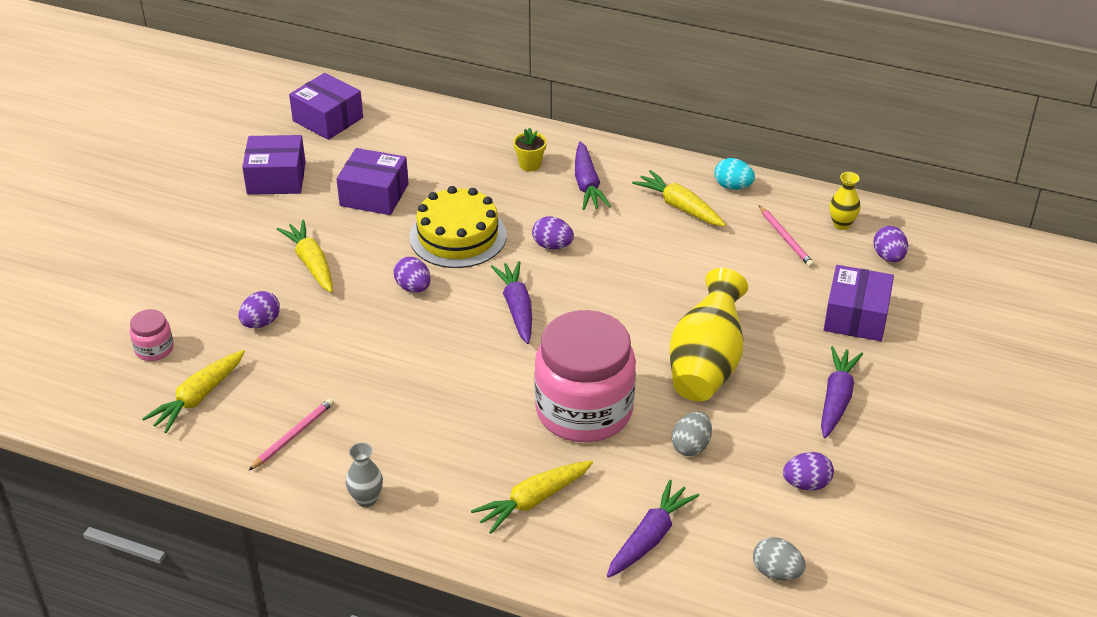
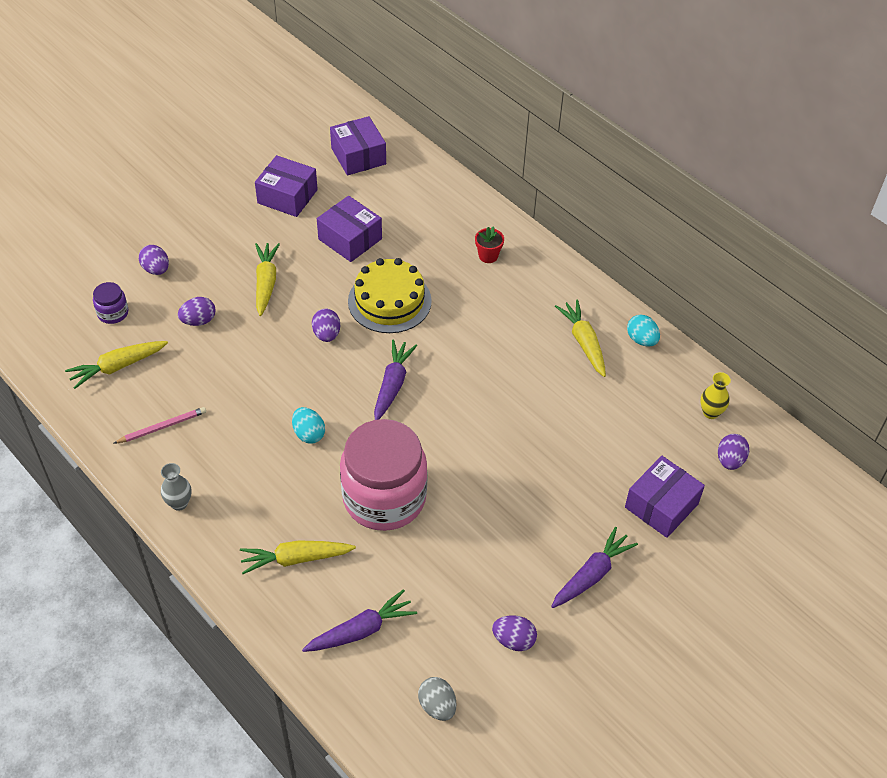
camera: 25 degrees right, 10 degrees up
pink jar [130,309,174,361] -> purple jar [93,282,128,324]
yellow flower pot [513,127,547,171] -> red flower pot [475,226,504,263]
purple egg [532,216,574,249] -> purple egg moved to [139,245,169,275]
purple carrot [575,142,611,210] -> none
yellow vase [670,268,748,401] -> none
grey egg [672,412,712,456] -> none
pink pencil [759,205,814,268] -> none
none -> turquoise egg [292,407,325,444]

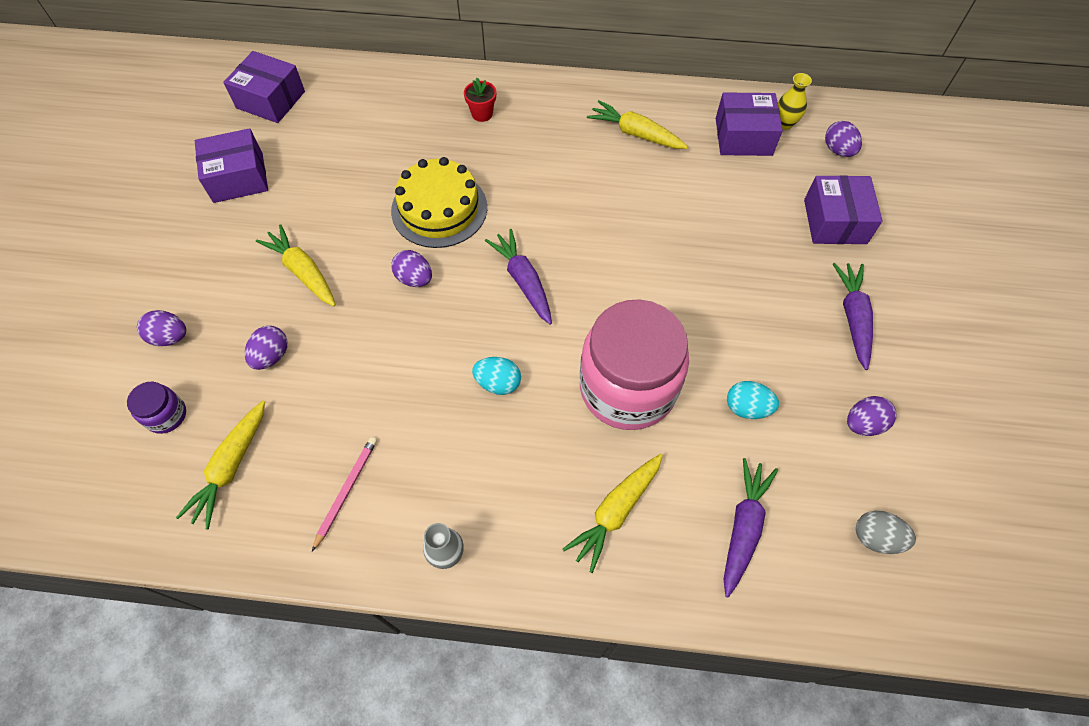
camera: 40 degrees left, 10 degrees up
purple box [317,196,382,262] -> purple box moved to [716,92,783,156]
turquoise egg [627,315,660,347] -> turquoise egg moved to [727,381,779,419]

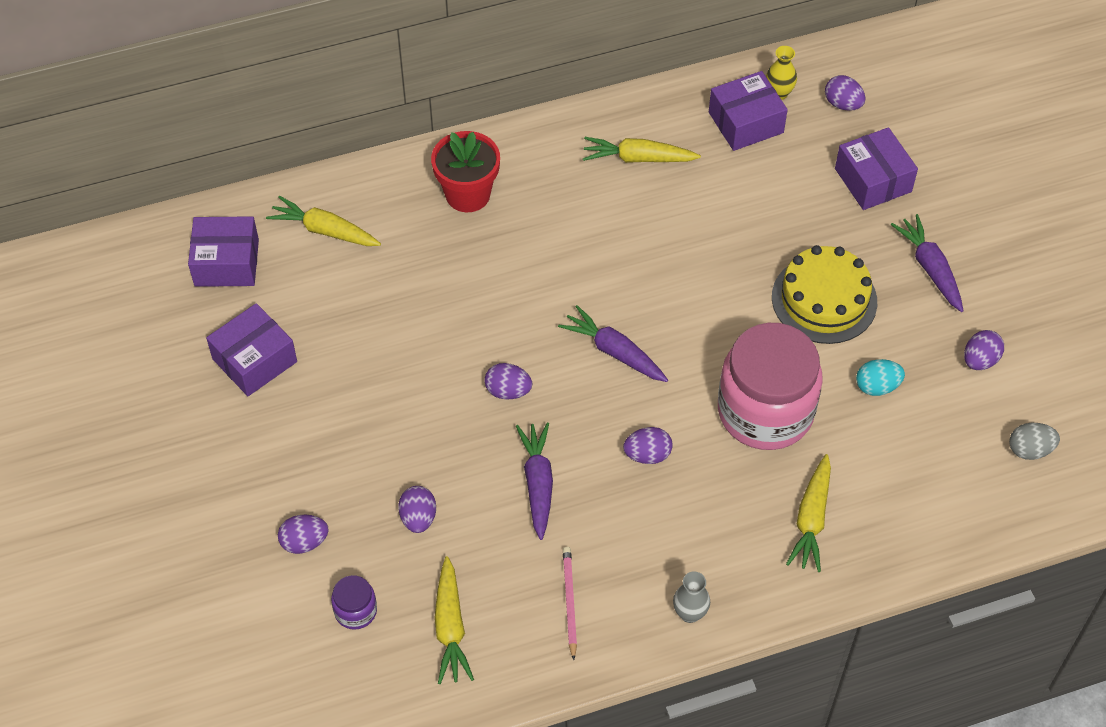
camera: 25 degrees left, 5 degrees down
yellow carrot [256,224,336,306] -> yellow carrot moved to [266,196,381,246]
yellow cake [391,157,487,248] -> yellow cake moved to [772,245,877,344]
red flower pot [464,78,496,122] -> red flower pot [431,131,500,212], size x1.85
turquoise egg [472,357,521,395] -> purple egg [623,427,673,464]
purple carrot [724,458,778,598] -> purple carrot moved to [516,423,553,540]

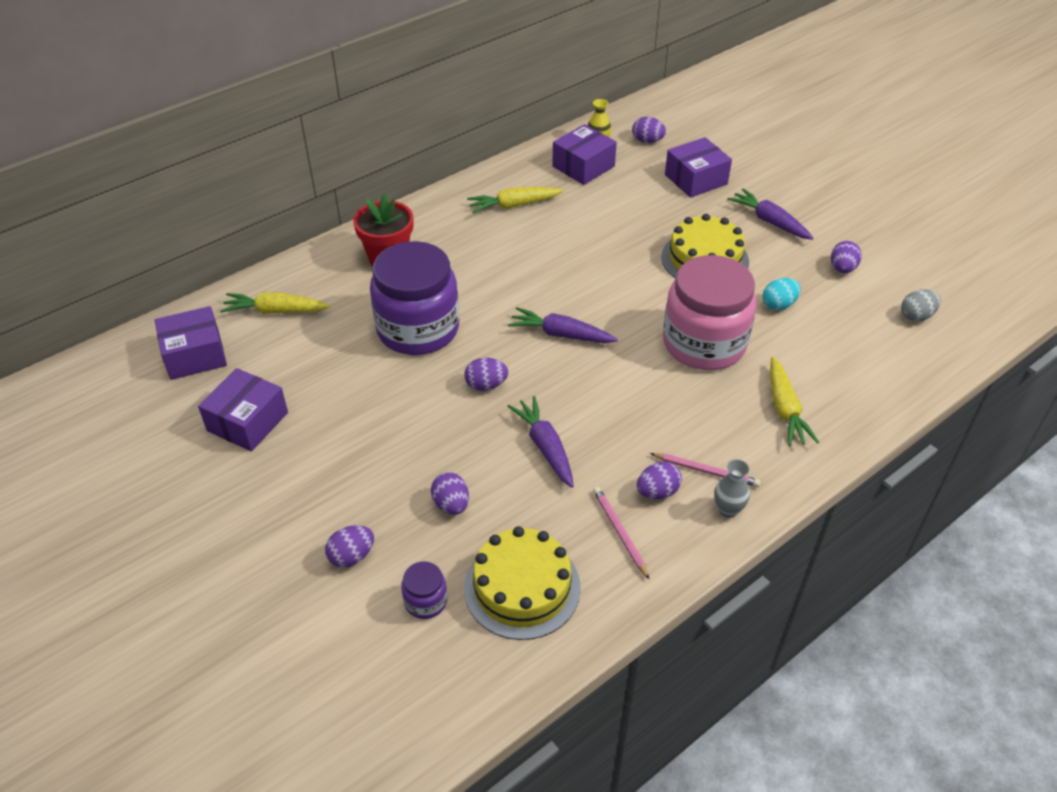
camera: 20 degrees left, 10 degrees down
yellow carrot [434,556,474,684] -> yellow cake [464,526,581,640]
purple egg [623,427,673,464] -> purple egg moved to [637,462,682,499]
purple box [835,127,918,210] -> purple box turned 75 degrees counterclockwise [665,137,732,198]
none -> purple jar [370,241,459,355]
none -> pink pencil [650,453,761,487]

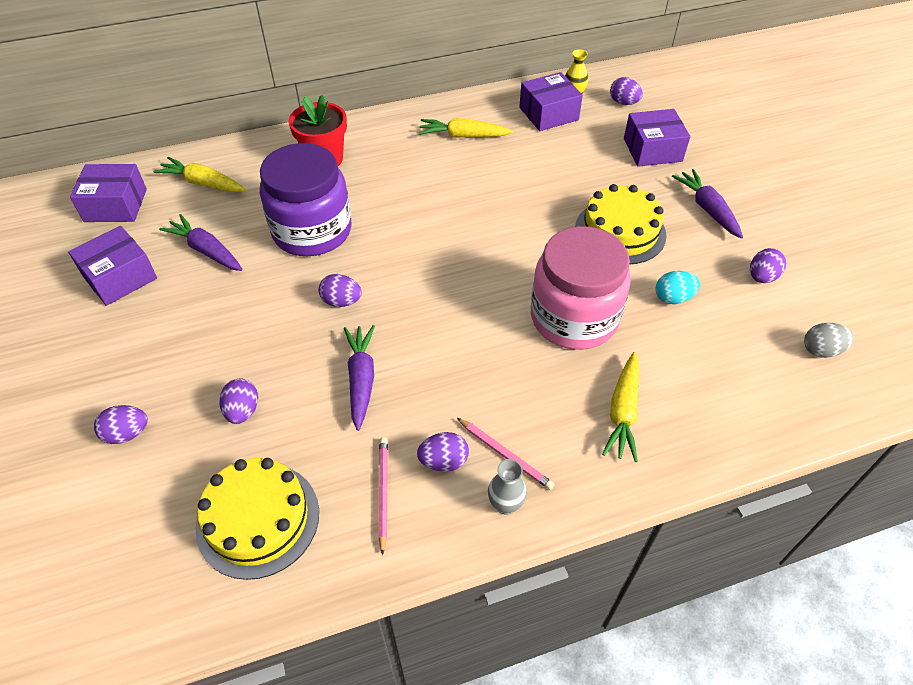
camera: 20 degrees right, 5 degrees up
purple jar [401,561,447,619] -> none
purple carrot [508,307,618,343] -> purple carrot moved to [159,214,243,271]

